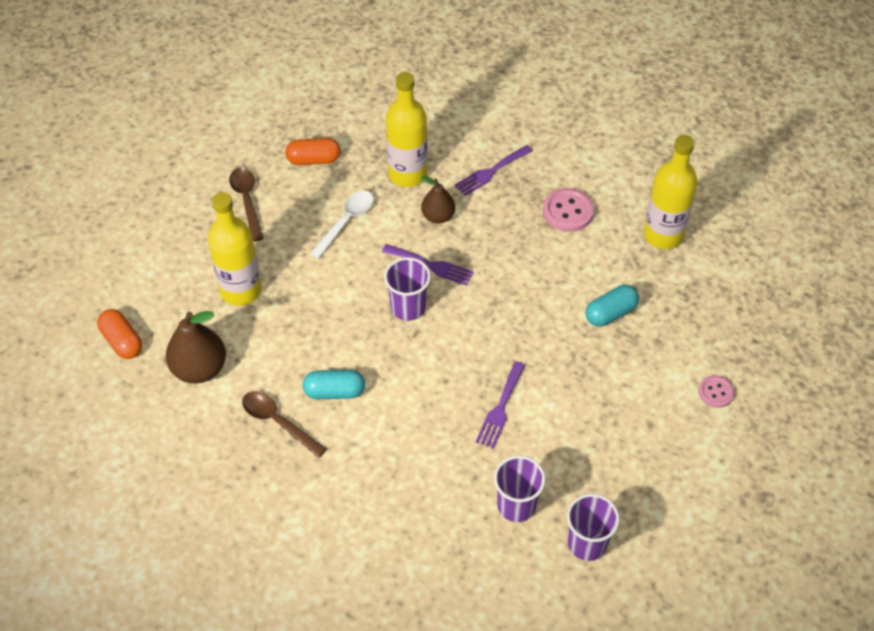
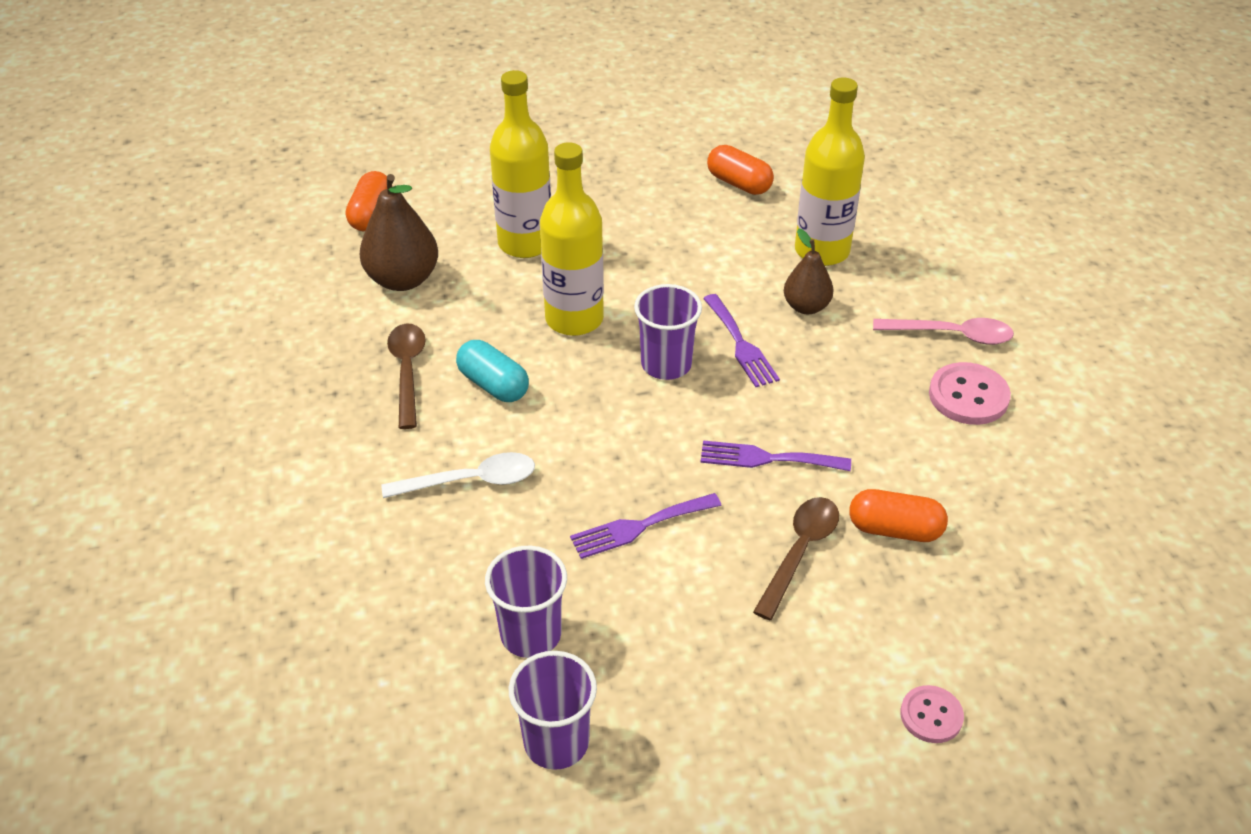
camera: 45 degrees right, 10 degrees down
brown spoon [229,168,264,242] -> brown spoon moved to [753,497,839,620]
white spoon [310,191,374,259] -> white spoon moved to [382,452,535,498]
purple fork [455,145,533,196] -> purple fork moved to [700,440,851,471]
turquoise capsule [586,285,639,327] -> orange capsule [849,489,948,542]
yellow bottle [644,135,697,249] -> yellow bottle moved to [540,142,604,336]
none -> pink spoon [873,318,1014,345]

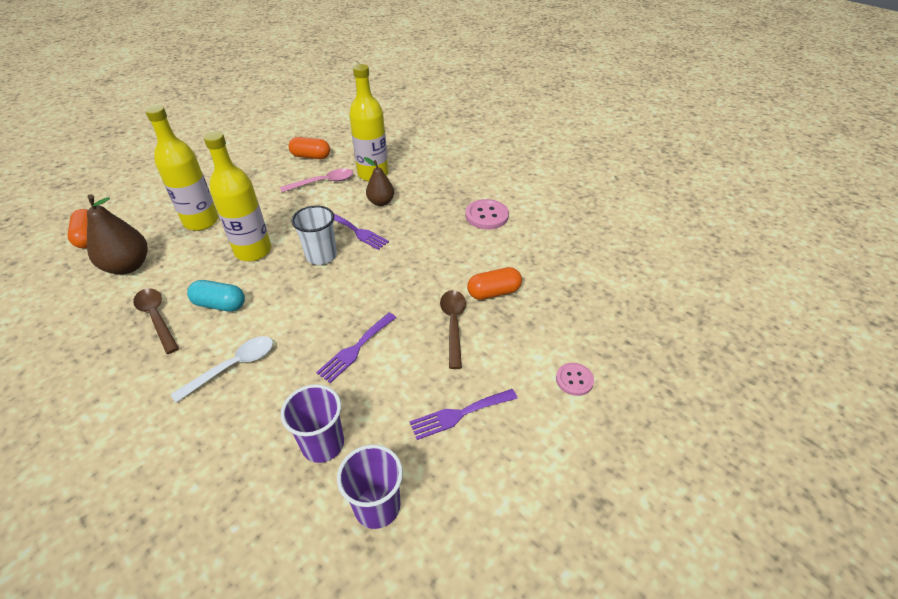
camera: 30 degrees left, 0 degrees up
purple cup [634,284,702,380] -> white cup [292,205,337,265]
purple fork [700,440,851,471] -> purple fork moved to [410,389,518,440]
pink spoon [873,318,1014,345] -> pink spoon moved to [280,168,353,192]

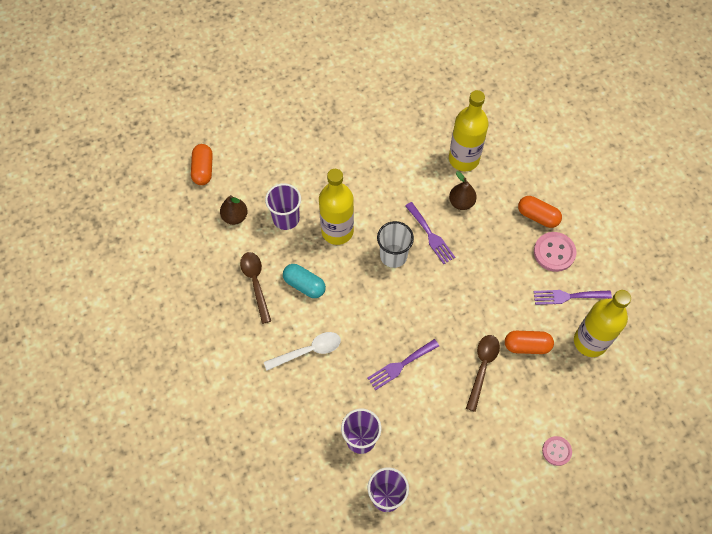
camera: 20 degrees right, 20 degrees up
brown pear [87,194,148,275] -> brown pear [220,195,248,225], size x0.63
yellow bottle [145,105,219,231] -> yellow bottle moved to [574,290,631,357]
pink spoon [280,168,353,192] -> none
orange capsule [289,137,330,159] -> orange capsule moved to [518,196,562,228]
purple fork [410,389,518,440] -> purple fork moved to [533,290,612,305]
none -> purple cup [265,183,301,230]

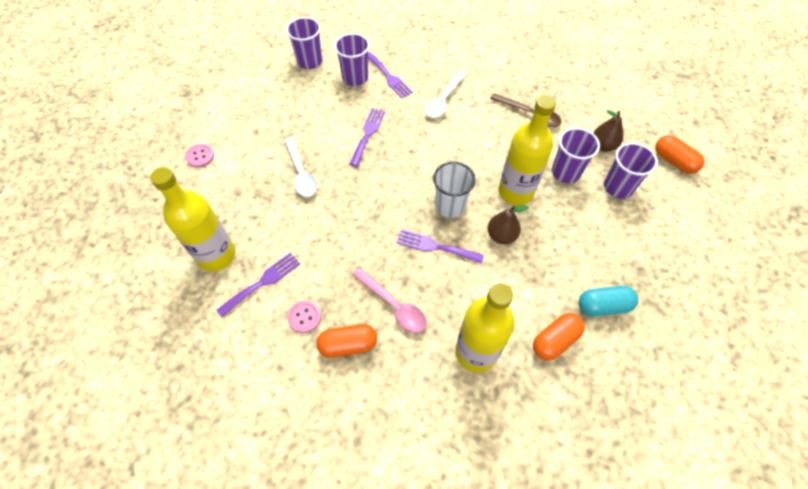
camera: 140 degrees right, 5 degrees down
turquoise capsule [283,264,326,298] -> turquoise capsule moved to [579,286,638,316]
brown pear [449,171,477,210] -> brown pear moved to [488,205,529,244]
brown spoon [466,335,500,412] -> white spoon [284,137,318,197]
orange capsule [505,331,554,354] -> orange capsule moved to [533,313,585,361]
pink button [534,232,576,272] -> pink button [287,301,321,333], size x0.63
none -> pink spoon [353,268,427,333]
none -> purple fork [368,52,413,98]
none -> purple cup [604,142,658,199]

